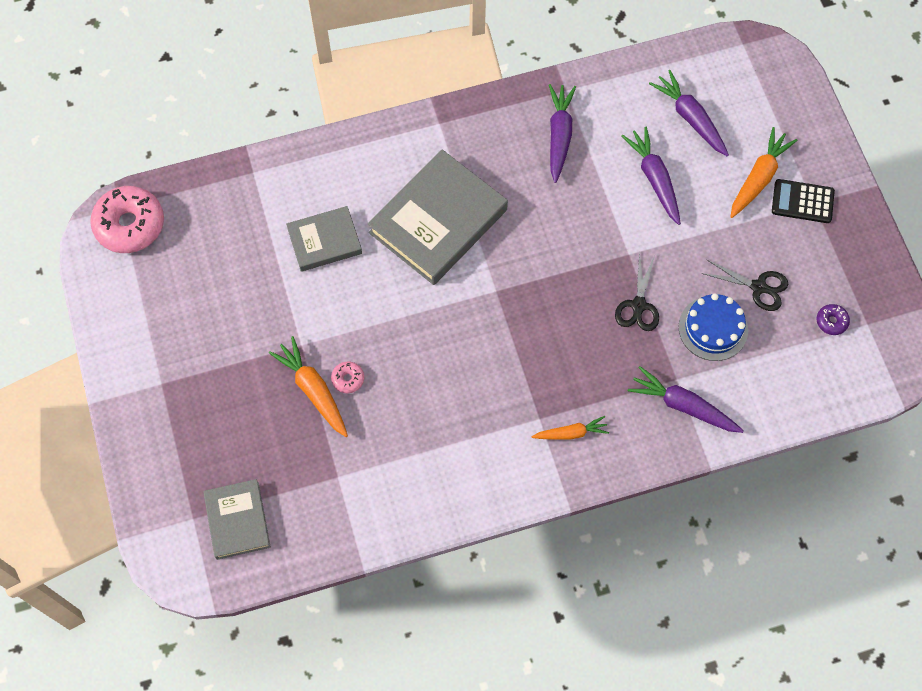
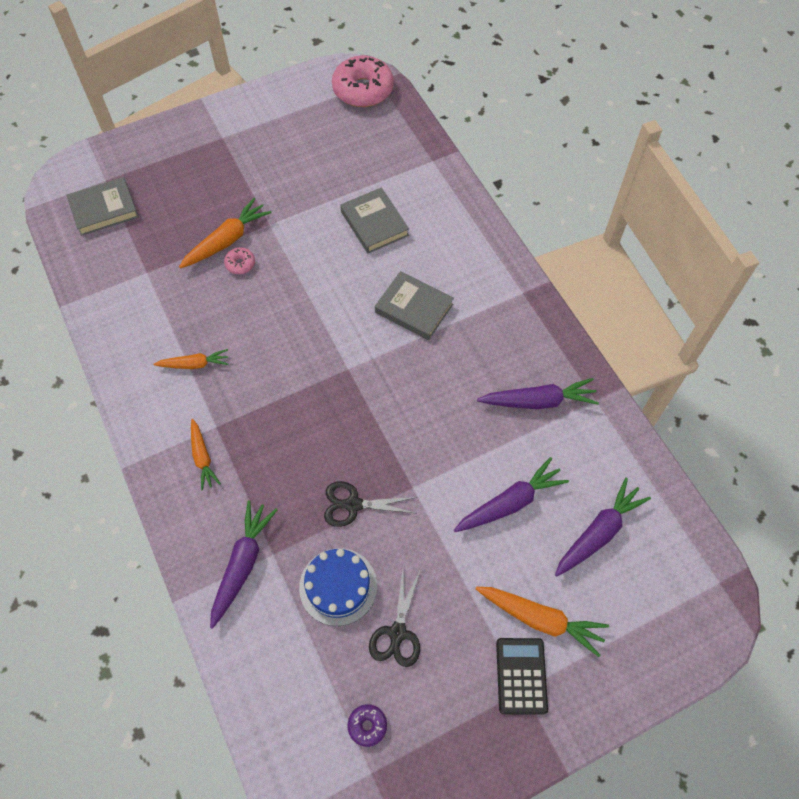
camera: 80 degrees right, 5 degrees down
grey book [368,150,508,285] -> grey book [375,271,454,340], size x0.57
none -> orange carrot [153,349,229,369]

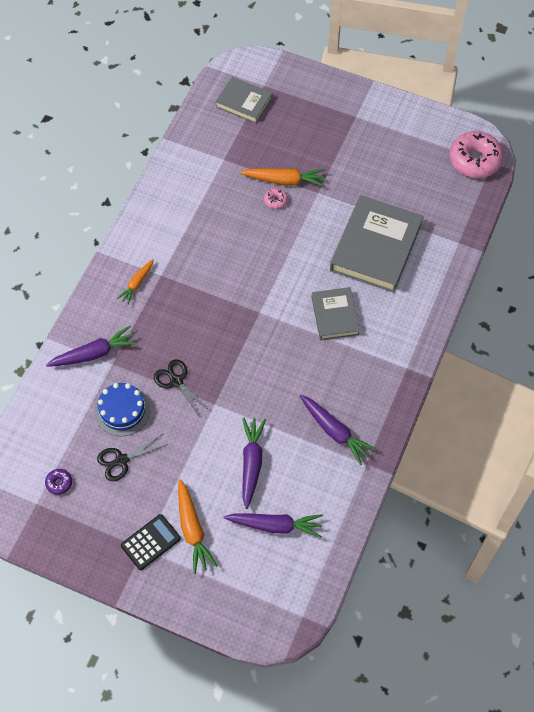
camera: 50 degrees right, 0 degrees up
orange carrot [153,349,229,369] -> none
grey book [340,187,409,253] -> grey book [330,195,424,293], size x1.76
purple carrot [454,457,569,532] -> purple carrot turned 105 degrees counterclockwise [242,418,266,509]

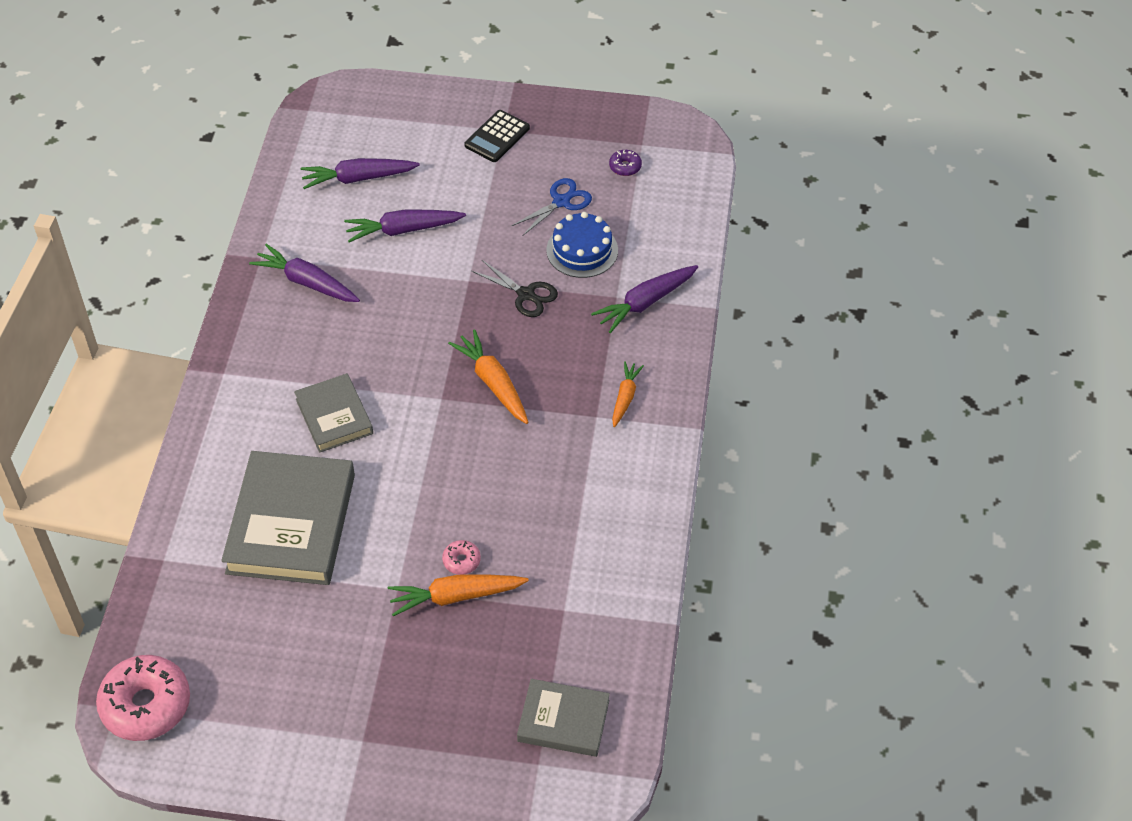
camera: 165 degrees right, 10 degrees down
black scissors [97,434,168,481] -> blue scissors [512,178,592,236]
orange carrot [178,479,218,574] -> orange carrot moved to [448,329,528,424]
purple carrot [242,418,266,509] -> purple carrot turned 90 degrees clockwise [344,210,466,242]

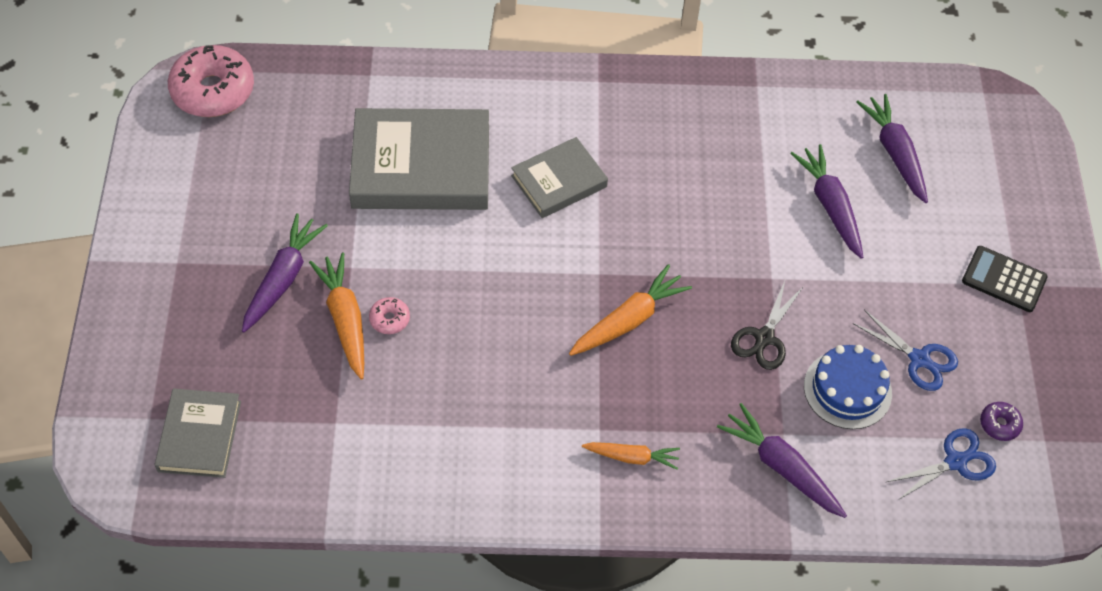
camera: 80 degrees right, 5 degrees up
purple carrot [249,244,360,302] -> purple carrot moved to [242,213,328,332]
none -> blue scissors [887,428,996,500]

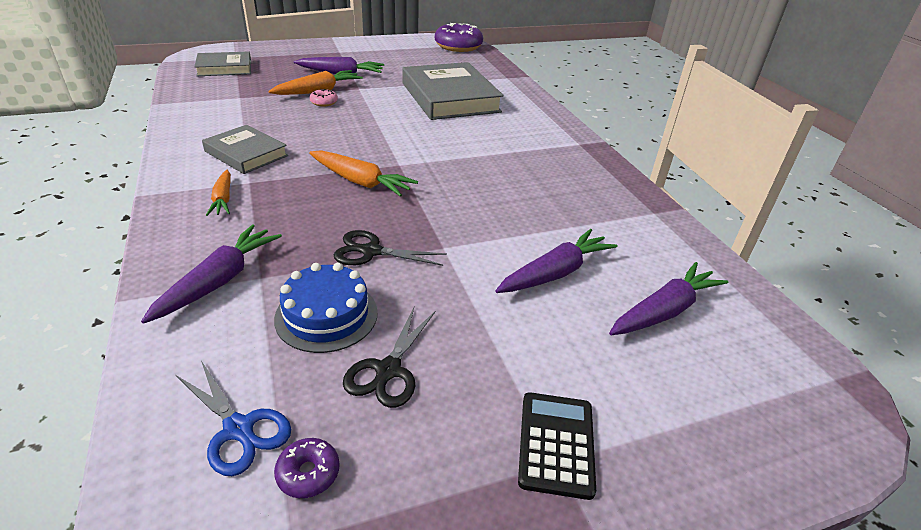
camera: 70 degrees right, 20 degrees down
pink donut [168,45,254,117] -> purple donut [435,23,483,52]
grey book [511,137,608,218] -> grey book moved to [202,125,288,174]
blue scissors [853,310,958,391] -> black scissors [343,307,436,408]

